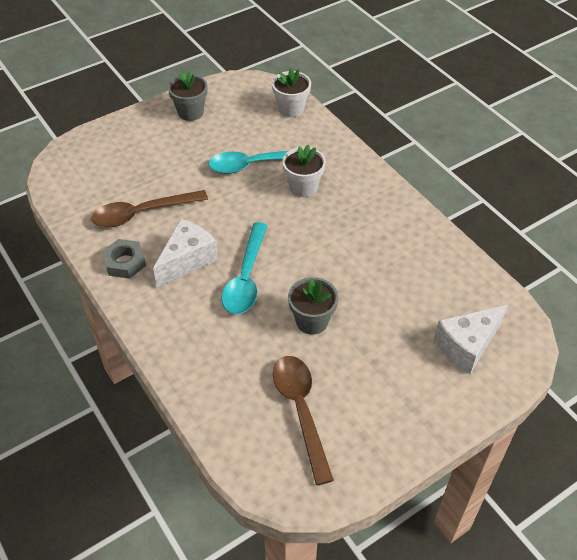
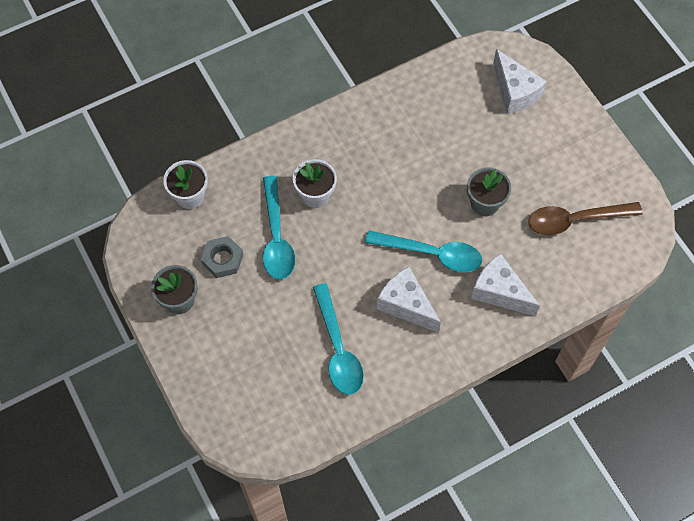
camera: 85 degrees left, 15 degrees up
brown spoon [92,190,208,227] -> turquoise spoon [313,283,364,395]
grey nut [102,239,146,279] -> grey nut moved to [201,236,243,278]
none -> white cheese [471,253,540,316]

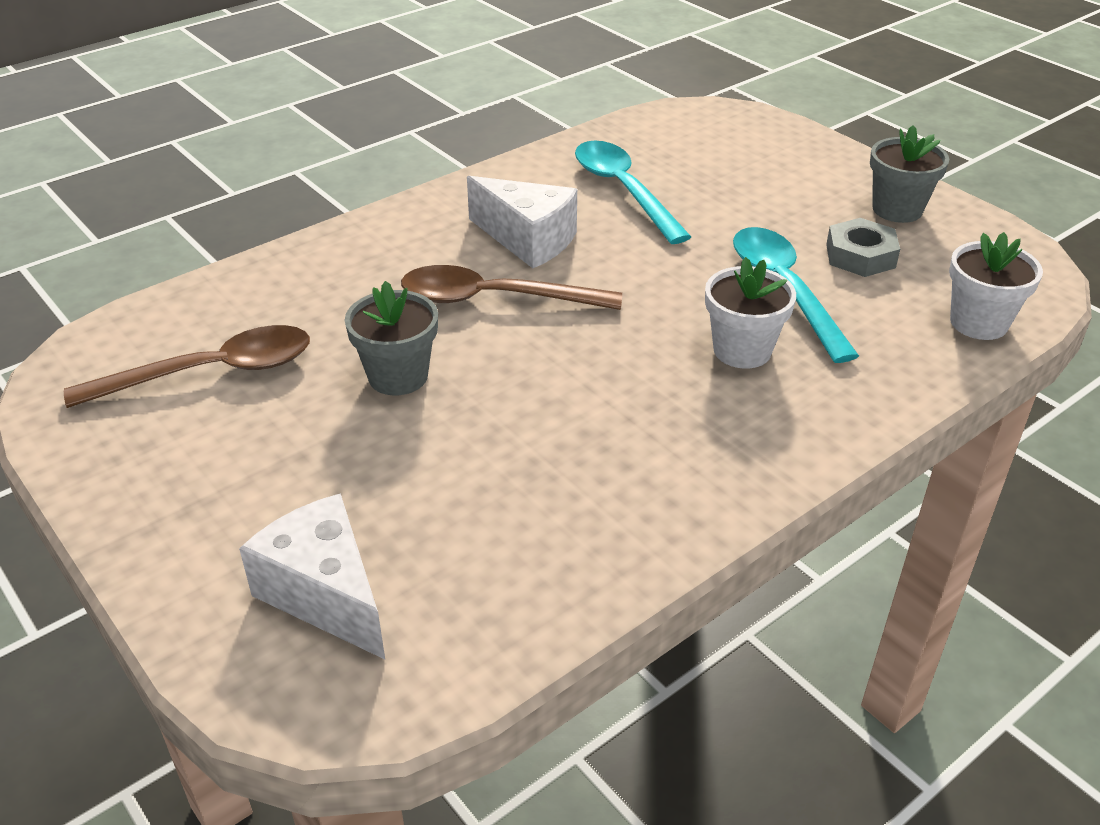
camera: 170 degrees right, 25 degrees down
turquoise spoon [365,230,482,272] -> brown spoon [401,265,622,310]
white cheese [471,253,540,316] -> none

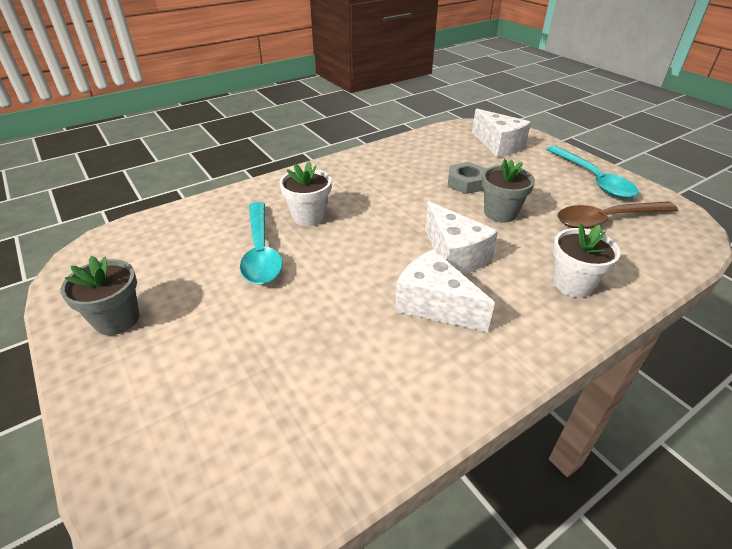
camera: 175 degrees left, 0 degrees up
brown spoon [401,265,622,310] -> white cheese [425,201,498,275]
turquoise spoon [575,141,691,244] -> turquoise spoon moved to [547,146,639,199]
grey nut [826,218,900,277] -> grey nut moved to [447,162,487,194]
white flower pot [949,232,1043,340] -> white flower pot moved to [553,223,621,298]

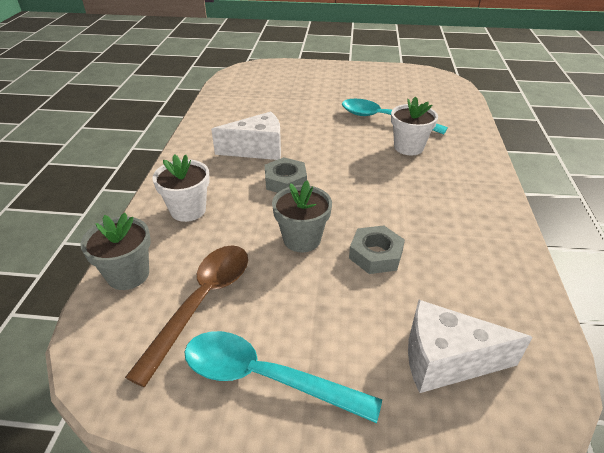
camera: 130 degrees right, 0 degrees up
grey flower pot [61,256,139,335] -> grey flower pot moved to [80,213,151,290]
white cheese [425,201,498,275] -> grey nut [265,157,307,193]

